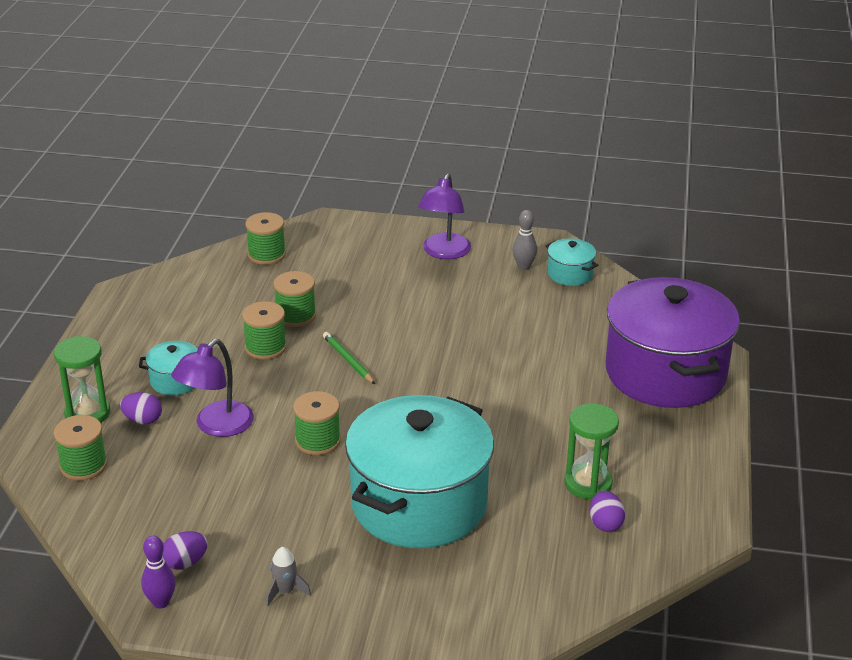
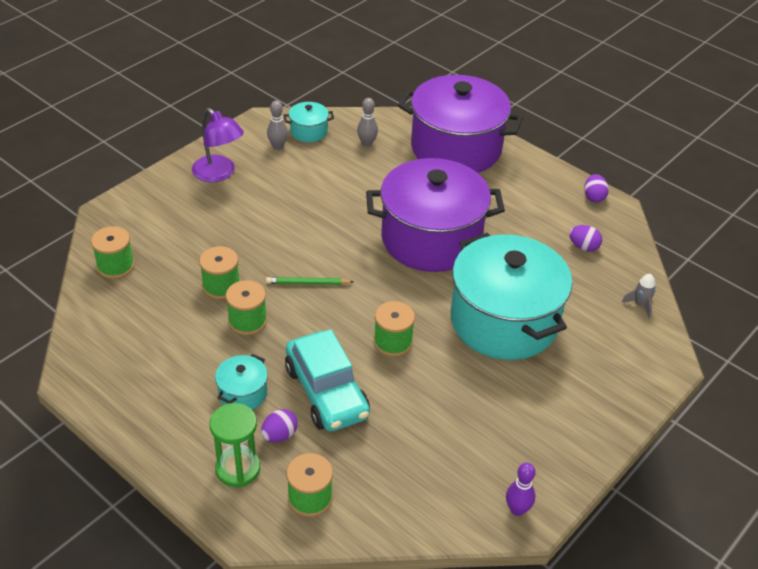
camera: 60 degrees left, 10 degrees up
purple egg [162,531,208,570] -> purple egg moved to [584,174,609,203]
purple lamp [171,339,254,437] -> turquoise car [285,329,370,432]
grey rocket [266,547,311,606] -> grey rocket moved to [621,274,656,319]
green hourglass [564,403,619,499] -> none
none -> grey bowling pin [357,98,378,147]
none -> purple pot [366,158,505,272]

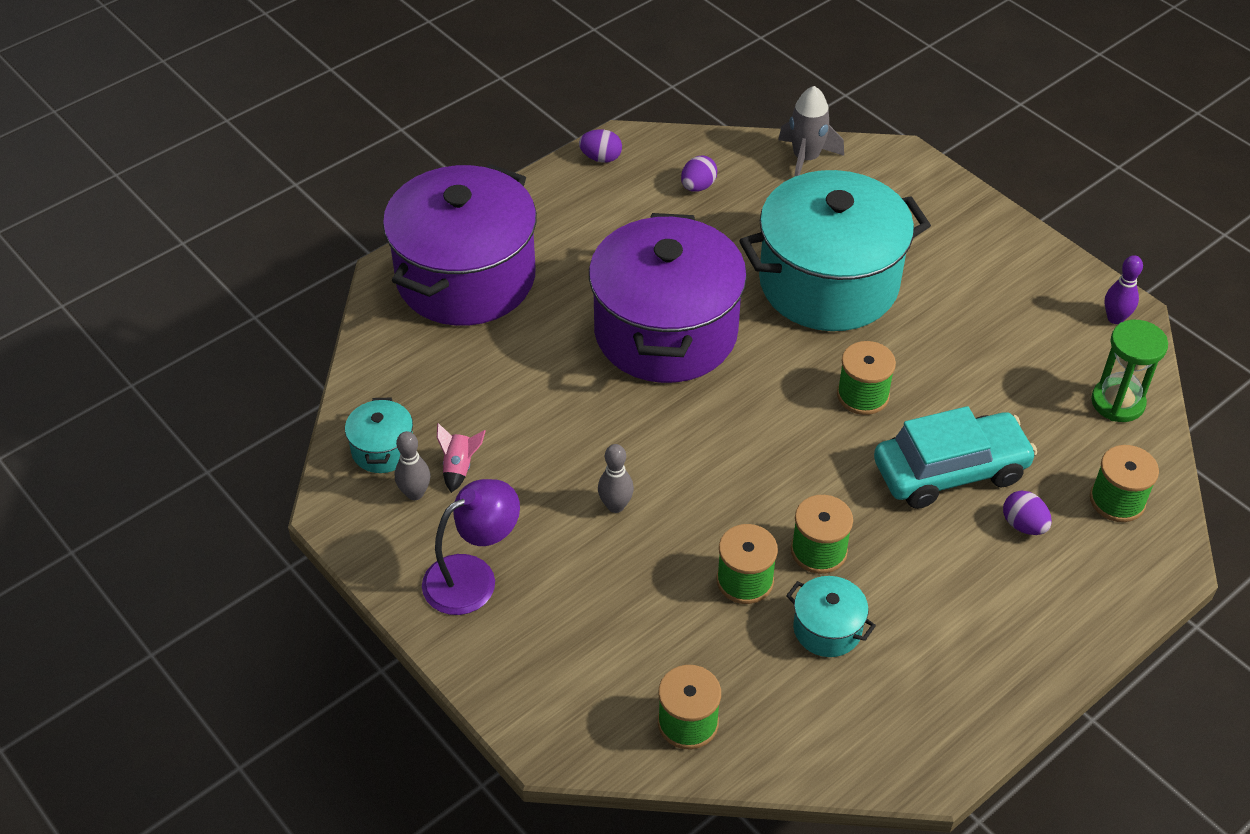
camera: 80 degrees left, 5 degrees up
green hourglass [209,403,260,487] -> green hourglass moved to [1091,320,1168,422]
turquoise pot [215,354,268,410] -> turquoise pot moved to [786,576,876,657]
green pencil [266,277,354,285] -> none
grey bowling pin [357,98,378,147] -> grey bowling pin moved to [598,444,634,513]
grey rocket [621,274,656,319] -> grey rocket [778,86,844,177], size x1.69
none -> pink rocket [437,423,485,493]

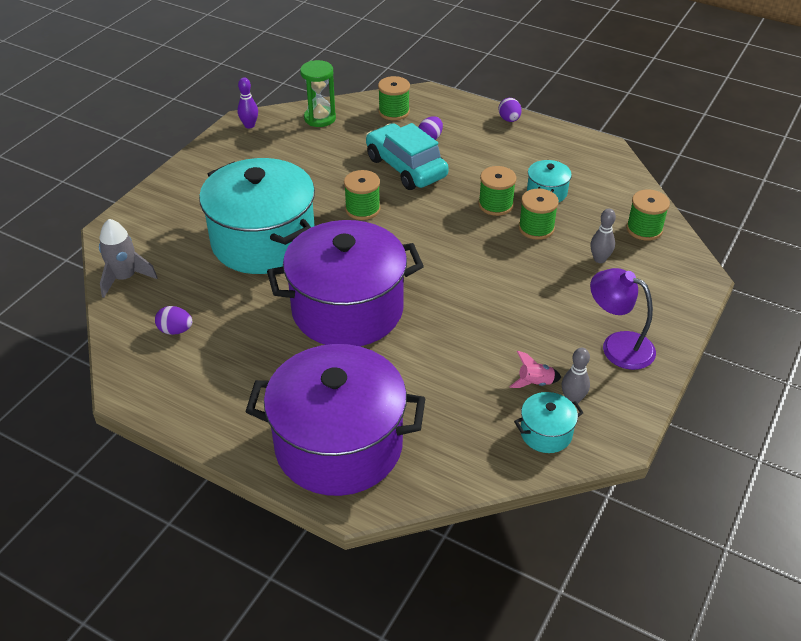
camera: 110 degrees left, 5 degrees down
purple egg [579,129,622,163] -> purple egg moved to [499,98,522,122]
grey bowling pin [598,444,634,513] -> grey bowling pin moved to [590,209,616,263]

